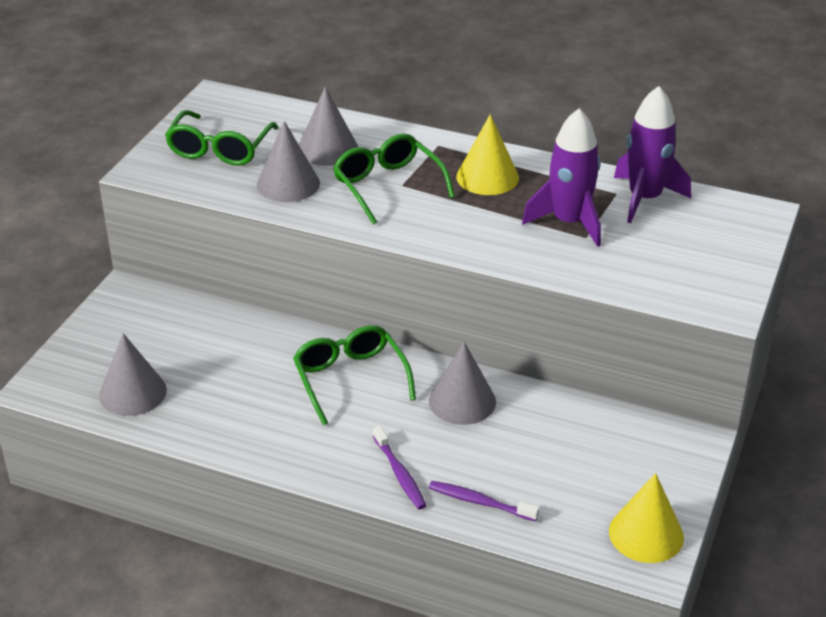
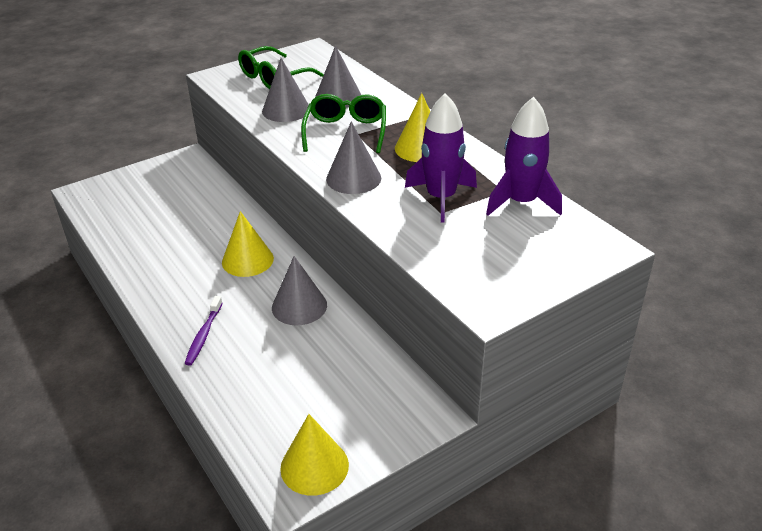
camera: 35 degrees right, 0 degrees up
grey cone [99,333,167,416] -> grey cone moved to [326,121,381,194]
green glasses [293,325,416,425] -> yellow cone [222,211,274,277]
purple toothbrush [429,481,539,521] -> none

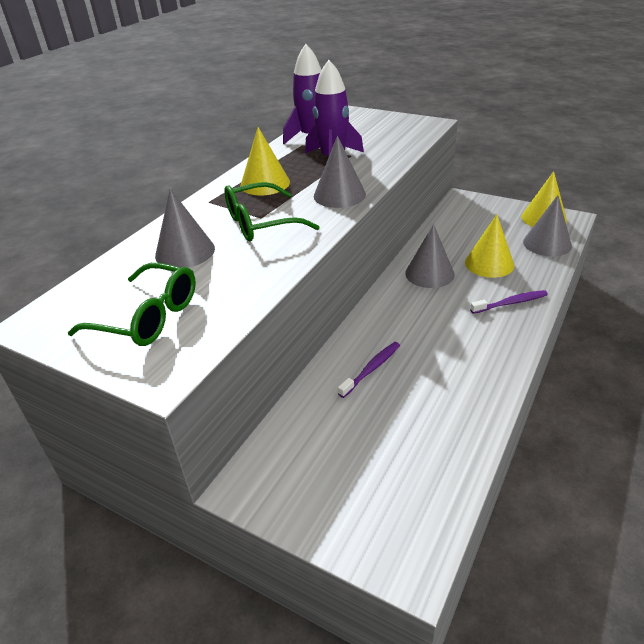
camera: 115 degrees left, 0 degrees up
yellow cone [222,211,274,277] -> yellow cone moved to [465,214,514,278]
grey cone [262,58,309,122] -> grey cone moved to [523,195,572,257]
none -> purple toothbrush [338,342,400,398]

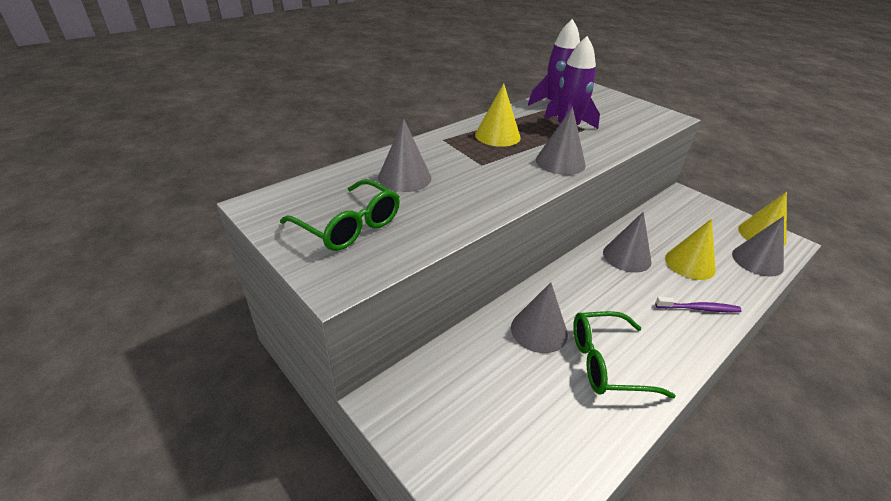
camera: 15 degrees right, 0 degrees up
green glasses [225,182,320,241] -> green glasses moved to [573,311,676,398]
purple toothbrush [338,342,400,398] -> grey cone [511,282,568,353]

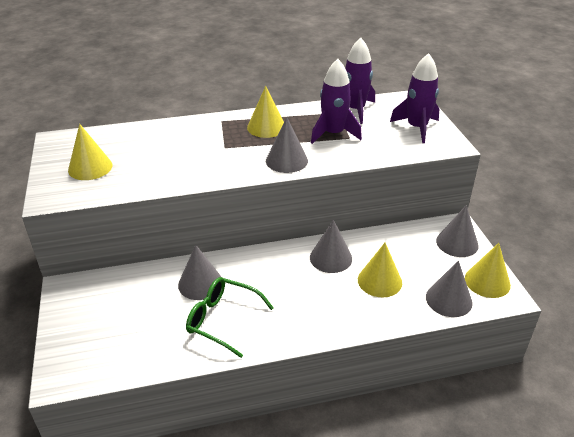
camera: 30 degrees right, 0 degrees up
green glasses [280,179,400,251] -> yellow cone [68,124,113,180]
grey cone [378,119,431,192] -> grey cone moved to [436,205,479,257]
purple toothbrush [655,297,742,312] -> none
none -> purple rocket [390,53,439,143]

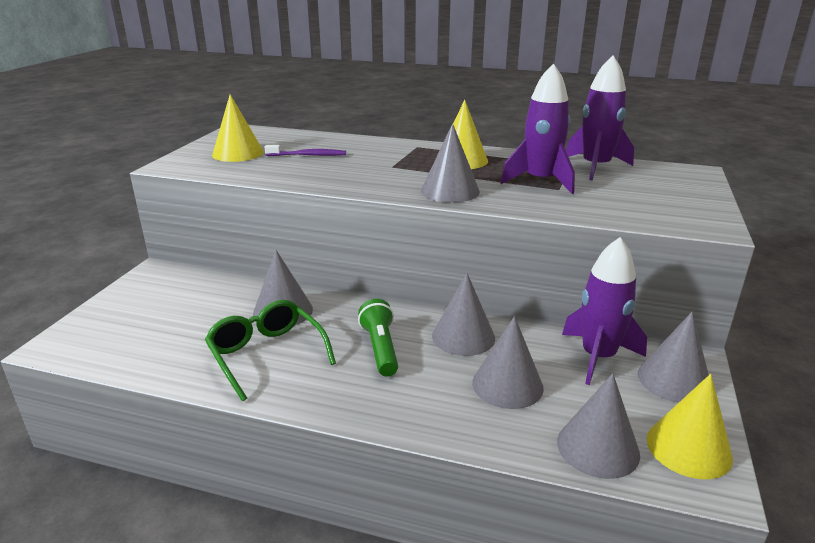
camera: 30 degrees right, 10 degrees down
yellow cone [358,243,402,297] -> grey cone [472,316,544,409]
purple rocket [390,53,439,143] -> purple rocket moved to [562,237,647,385]
none -> purple toothbrush [265,145,346,156]
none -> green flashlight [358,299,398,377]

